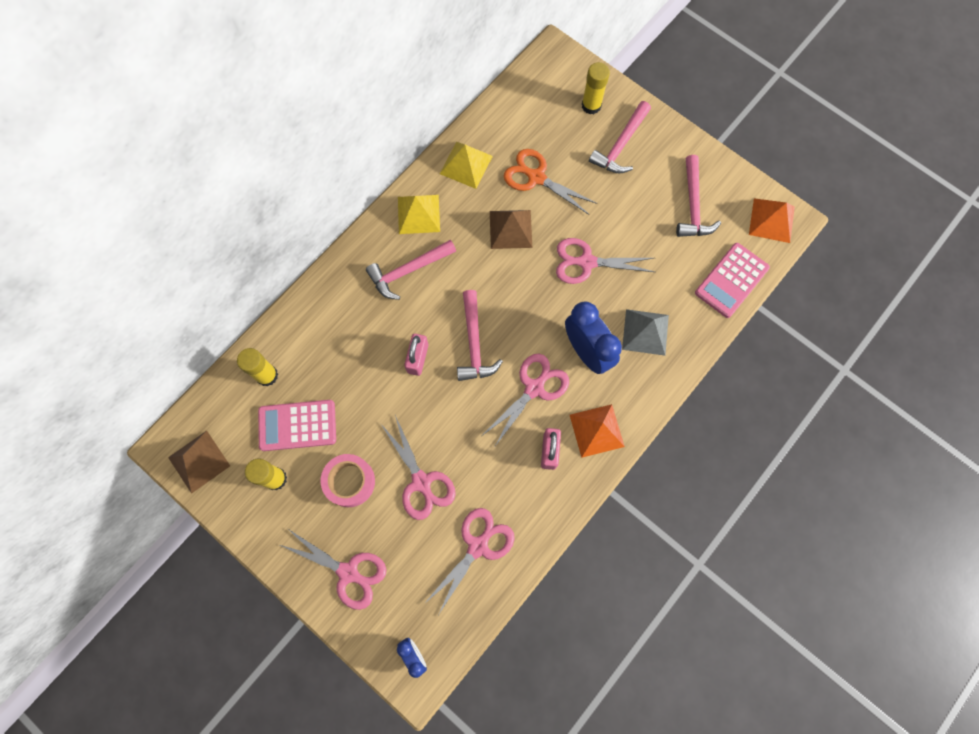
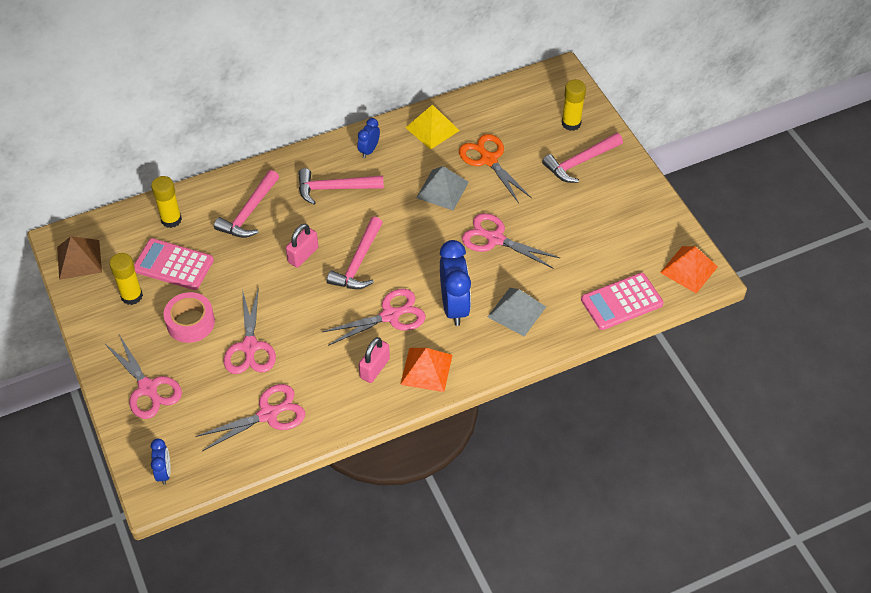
camera: 25 degrees right, 20 degrees down
yellow pyramid [398,195,440,234] -> blue clock [357,118,380,158]
brown pyramid [490,210,532,249] -> grey pyramid [416,166,469,210]
pink hammer [676,155,721,237] -> pink hammer moved to [214,170,279,238]

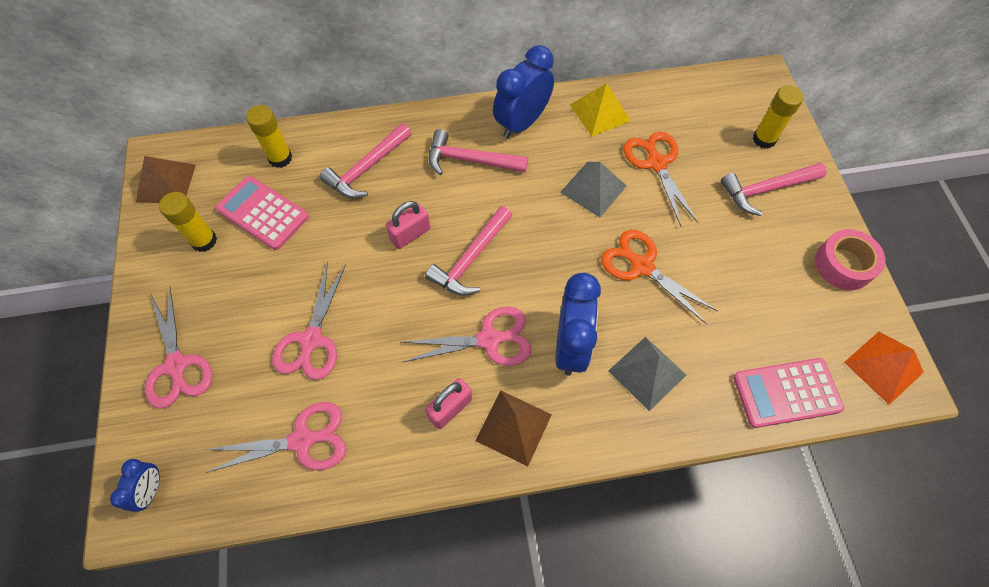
camera: 15 degrees right, 10 degrees up
pink tape [163,292,215,343] -> pink tape moved to [815,229,885,290]
blue clock [357,118,380,158] -> blue clock [493,45,554,139], size x1.93
orange pyramid [400,348,452,392] -> brown pyramid [475,390,552,467]
pink scissors [462,213,560,268] -> orange scissors [601,230,718,324]

